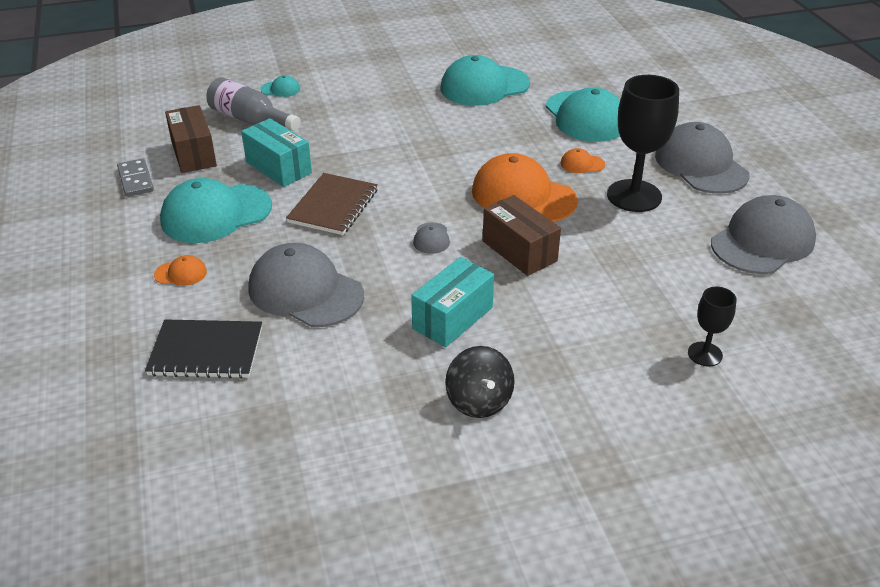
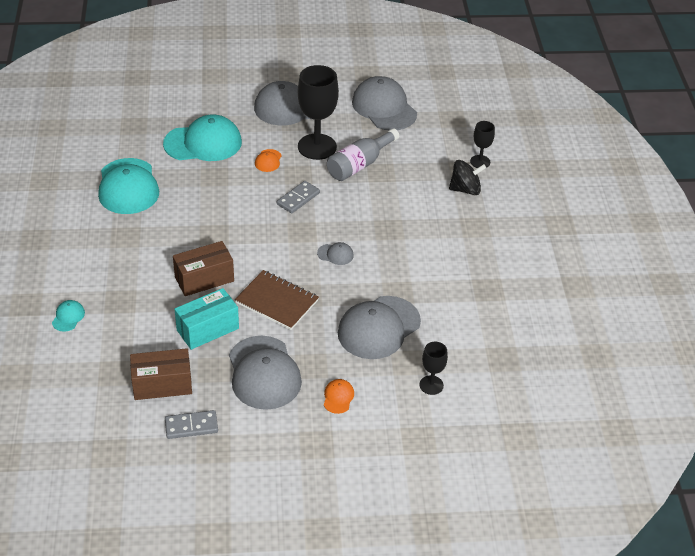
camera: 80 degrees left, 5 degrees up
black notebook [145,319,262,379] -> black goblet [420,342,448,395]
turquoise cap [160,178,272,243] -> grey cap [229,336,302,410]
grey bottle [206,77,301,131] -> grey bottle moved to [327,129,399,181]
turquoise box [411,257,494,347] -> none
black spinning top [445,346,515,418] -> black spinning top moved to [449,160,486,195]
orange cap [472,153,578,222] -> grey domino [277,181,320,213]
brown box [483,195,561,276] -> brown box moved to [173,241,234,296]

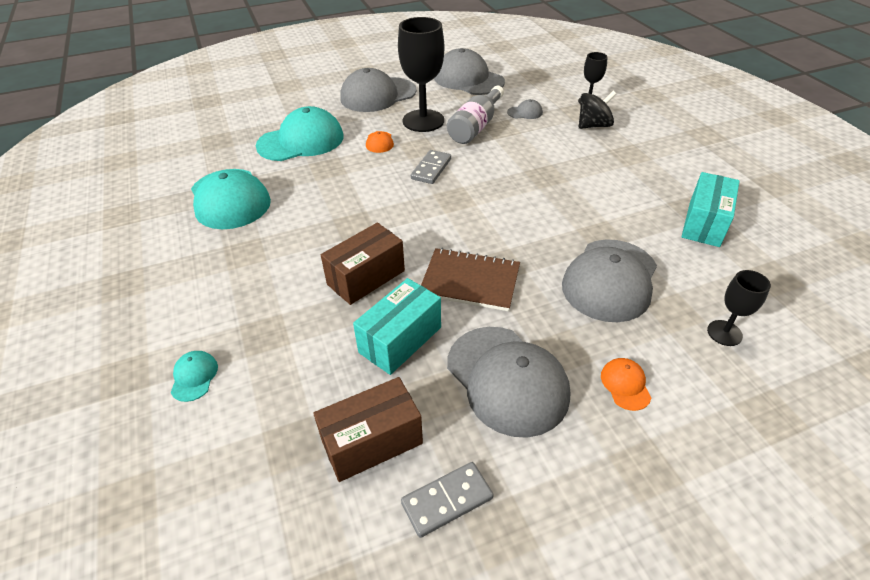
camera: 15 degrees left, 0 degrees up
grey cap [317,242,354,265] -> grey cap moved to [507,99,543,119]
none -> turquoise box [681,172,740,247]

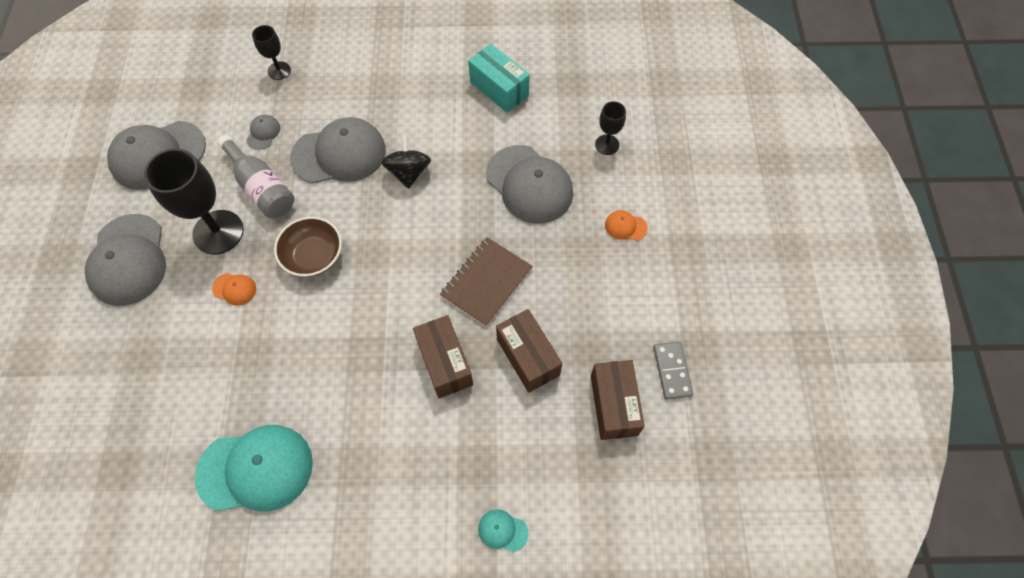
camera: 70 degrees left, 20 degrees up
turquoise cap [256,106,344,161] -> none
turquoise box [353,278,441,375] -> brown box [496,309,562,393]
grey domino [411,150,451,184] -> brown bowl [274,217,342,277]
grey cap [447,327,570,438] -> grey cap moved to [290,117,386,184]
black spinning top [579,91,616,129] -> black spinning top moved to [381,135,431,189]

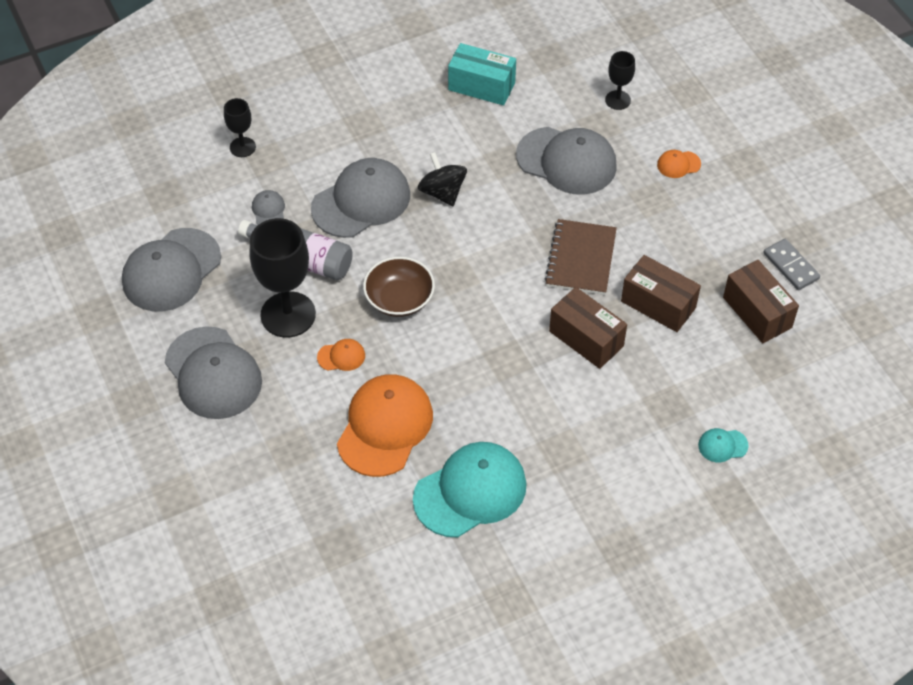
camera: 25 degrees left, 10 degrees down
none -> orange cap [337,374,433,477]

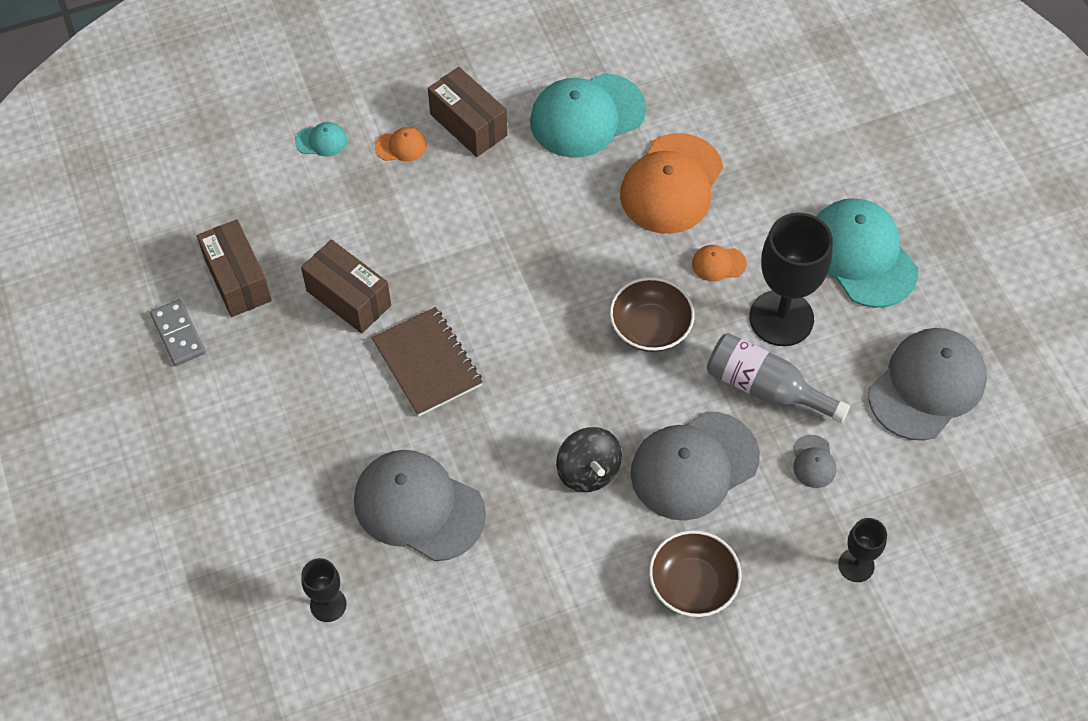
camera: 175 degrees left, 5 degrees up
grey cap [165,326,262,419] -> turquoise cap [816,198,918,308]
turquoise box [448,43,516,106] -> none
brown notebook [544,219,617,295] -> brown notebook turned 45 degrees counterclockwise [372,307,483,417]
brown box [549,287,627,369] -> brown box moved to [428,67,507,157]
orange cap [657,150,701,178] -> orange cap moved to [375,127,427,161]
none -> brown bowl [649,530,741,617]

